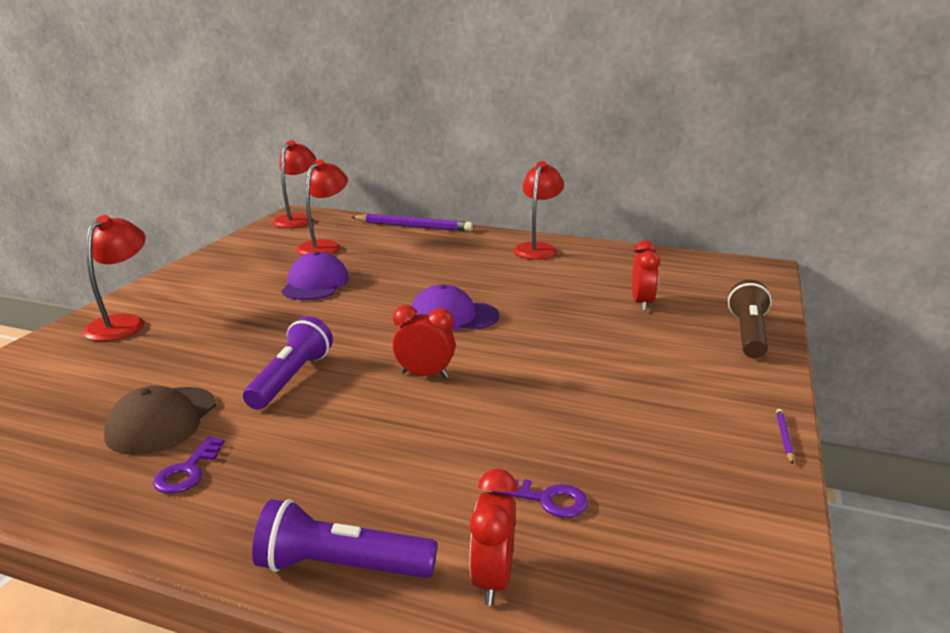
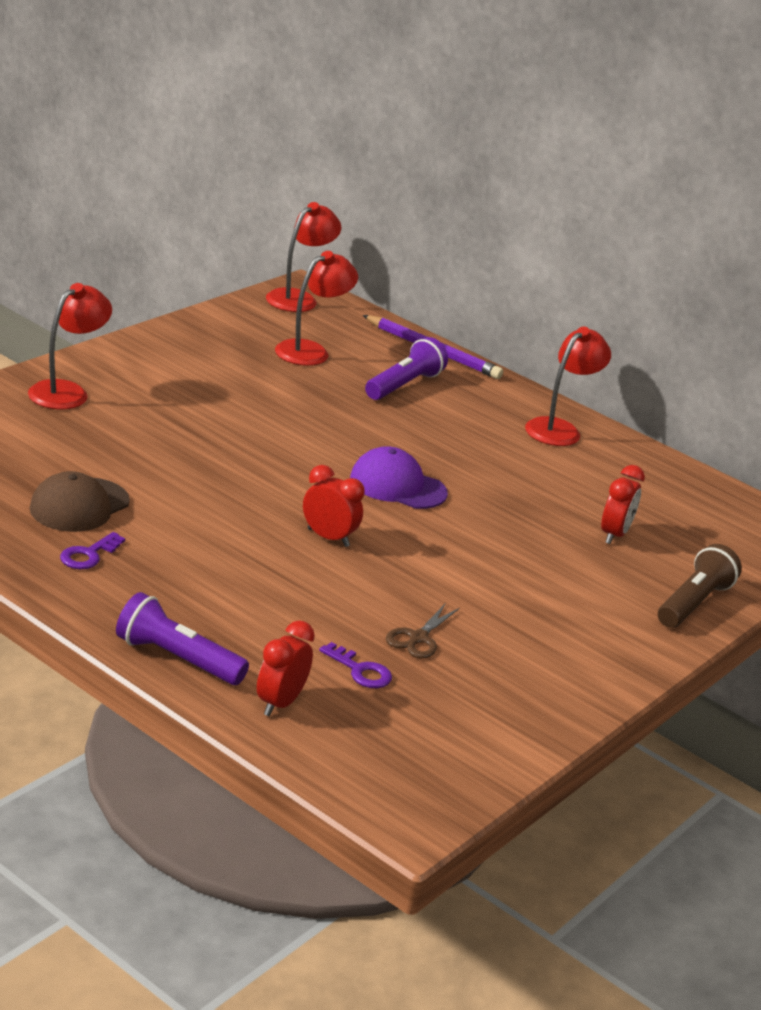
camera: 15 degrees right, 5 degrees up
purple flashlight [243,316,333,410] -> purple flashlight moved to [365,337,448,400]
purple cap [281,251,349,300] -> none
purple pencil [776,409,794,464] -> none
none -> brown scissors [386,603,460,658]

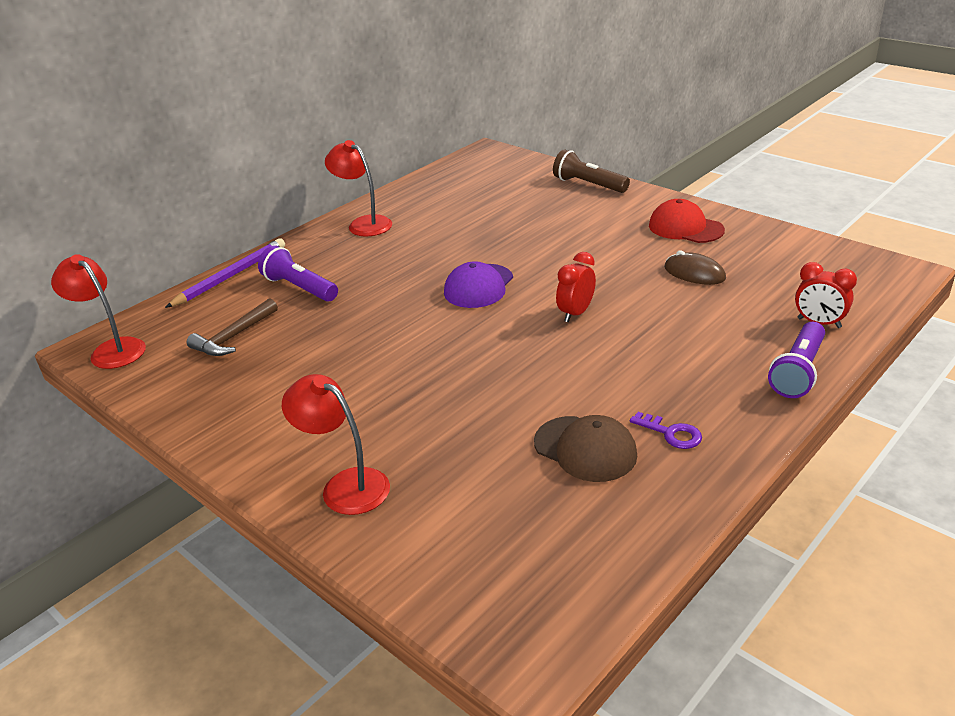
camera: 80 degrees left, 5 degrees up
red lamp [275,251,358,366] -> brown hammer [187,298,278,356]
purple key [319,642,392,688] -> none
brown scissors [386,603,460,658] -> brown mouse [664,250,726,285]
red clock [601,465,645,544] -> none
none -> red cap [649,199,725,243]

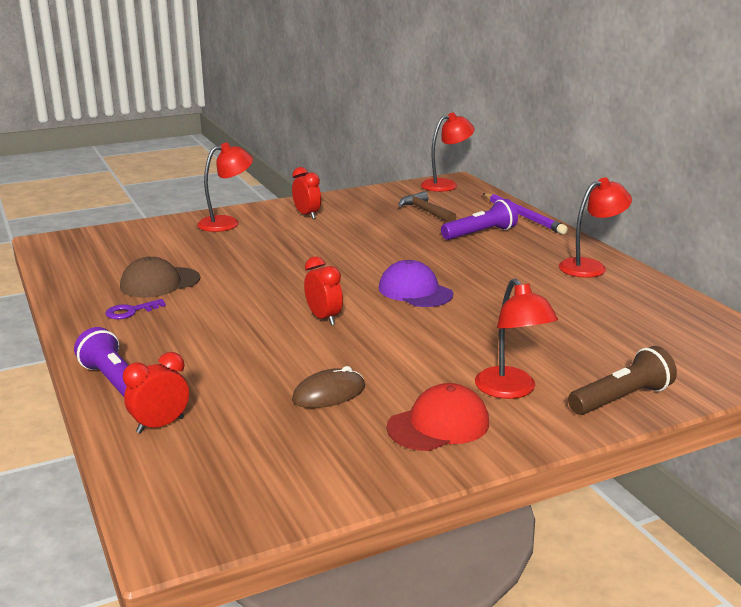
camera: 110 degrees right, 10 degrees down
none -> red clock [292,167,321,219]
none -> red lamp [475,278,558,399]

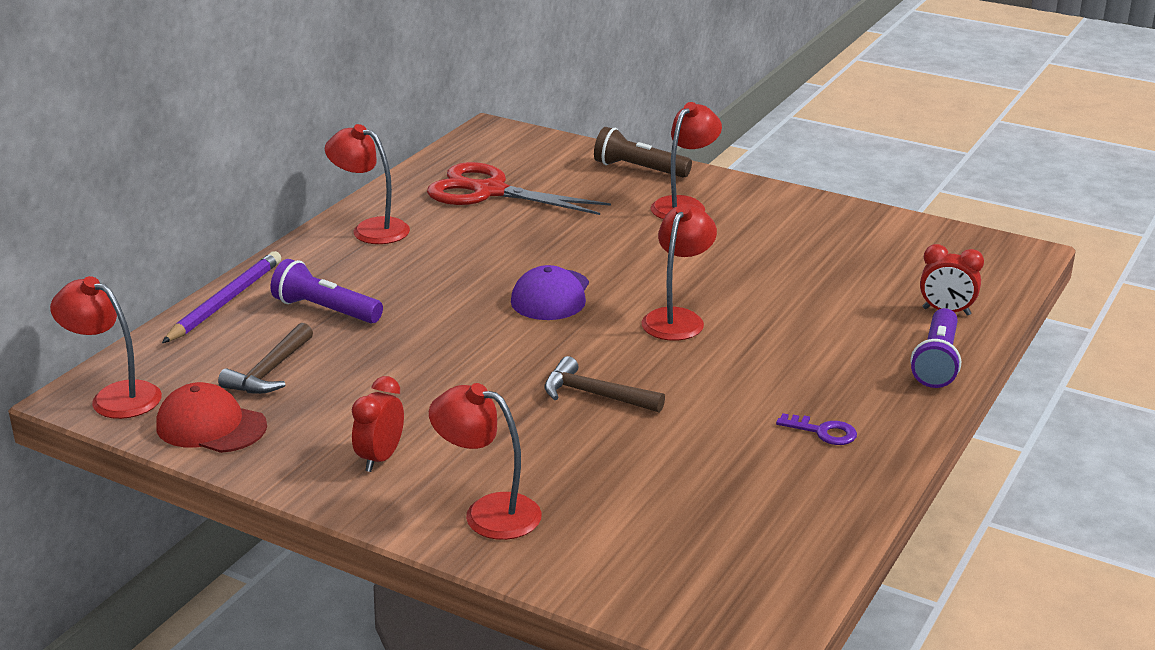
camera: 125 degrees left, 5 degrees up
brown cap [120,257,200,298] -> none
brown mouse [292,366,365,408] -> none
red clock [304,256,343,325] -> red lamp [642,204,717,341]
red cap [387,383,489,451] -> red cap moved to [156,382,267,453]
none -> red scissors [427,162,611,215]
none -> brown hammer [544,356,665,413]

